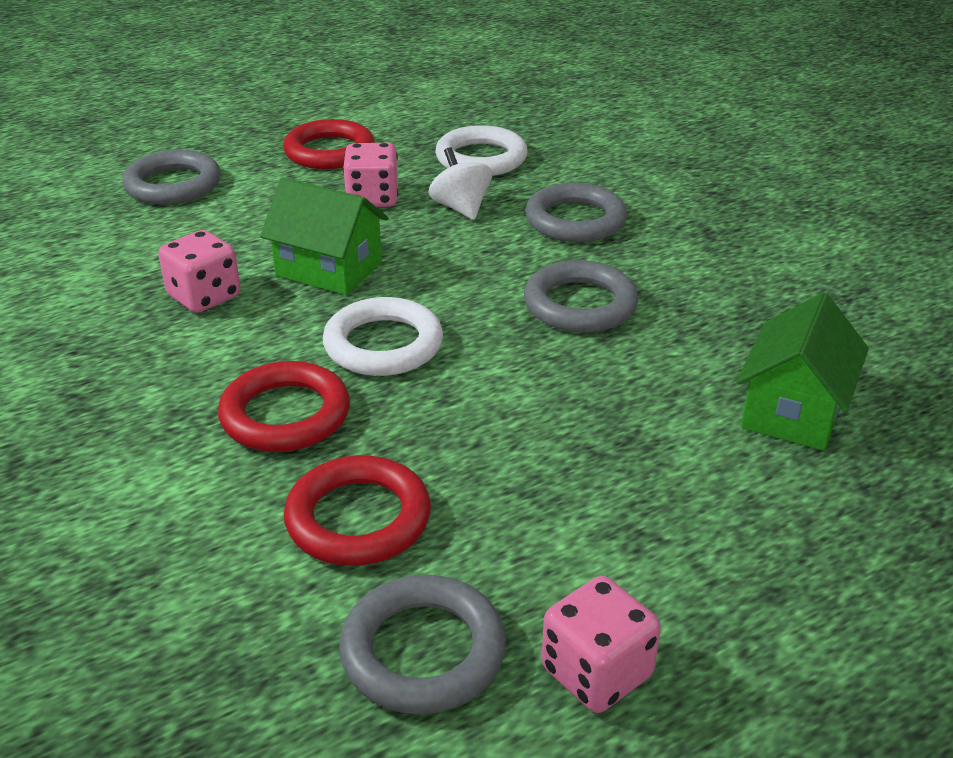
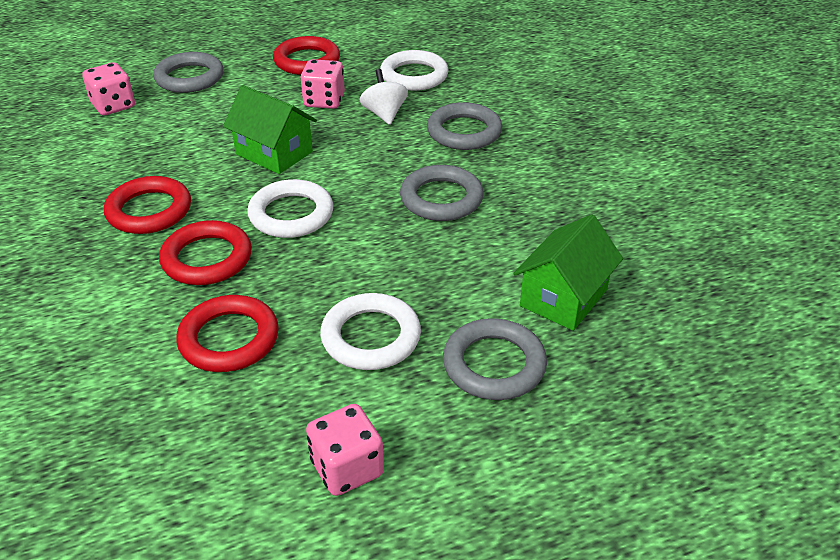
camera: 10 degrees right, 5 degrees up
pink dice [158,230,241,313] -> pink dice moved to [83,62,135,115]
grey ring [339,575,506,714] -> grey ring moved to [443,318,547,400]
none -> red ring [104,176,191,234]
none -> white ring [320,293,421,370]

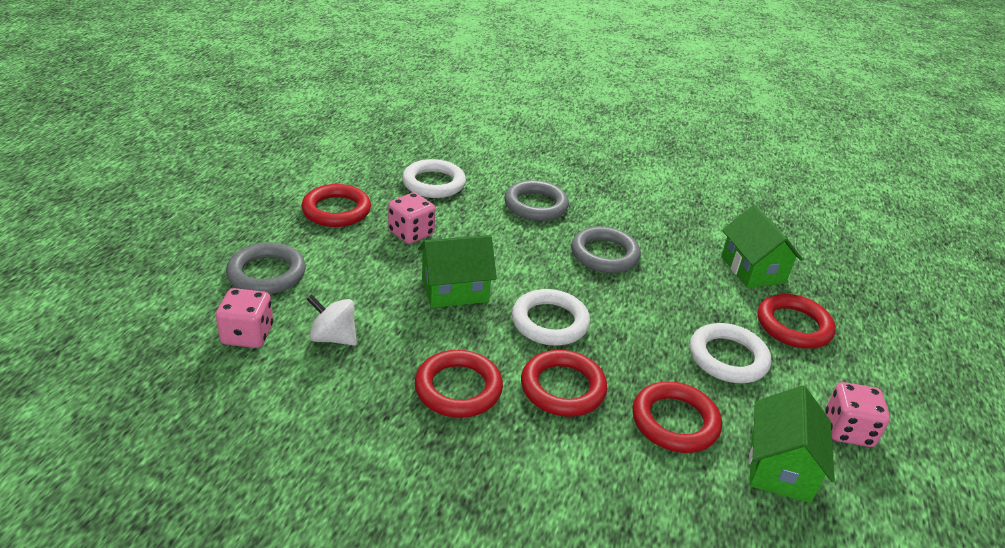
camera: 55 degrees left, 5 degrees down
white spinning top [360,69,408,125] -> white spinning top moved to [307,295,357,346]
grey ring [443,318,547,400] -> red ring [758,294,836,349]
none -> green house [749,385,835,503]

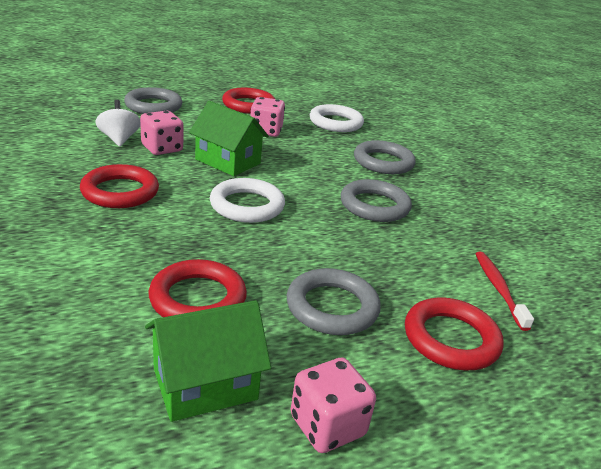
camera: 50 degrees right, 5 degrees down
pink dice [216,288,273,348] -> pink dice moved to [140,111,183,155]
red ring [521,350,607,417] -> none
white ring [690,323,771,383] -> grey ring [287,268,381,335]
green house [721,205,803,288] -> red toothbrush [476,252,534,331]

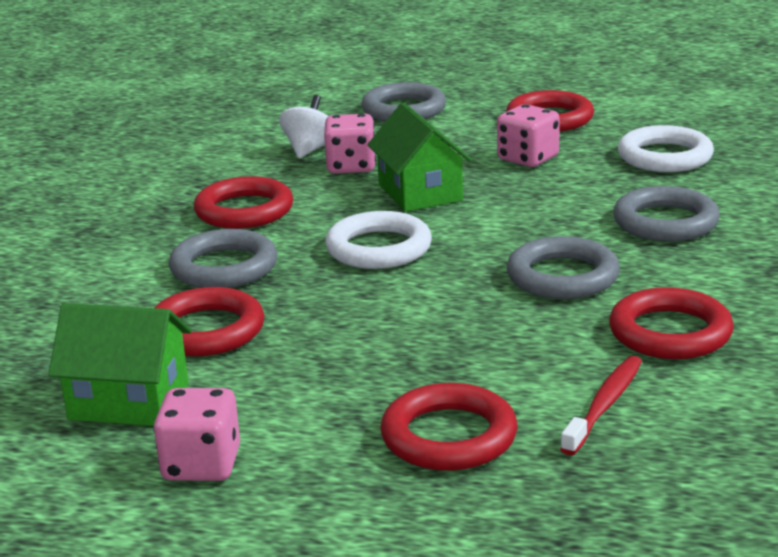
camera: 40 degrees right, 5 degrees down
grey ring [287,268,381,335] -> grey ring moved to [169,229,277,288]
none -> red ring [609,287,734,359]

